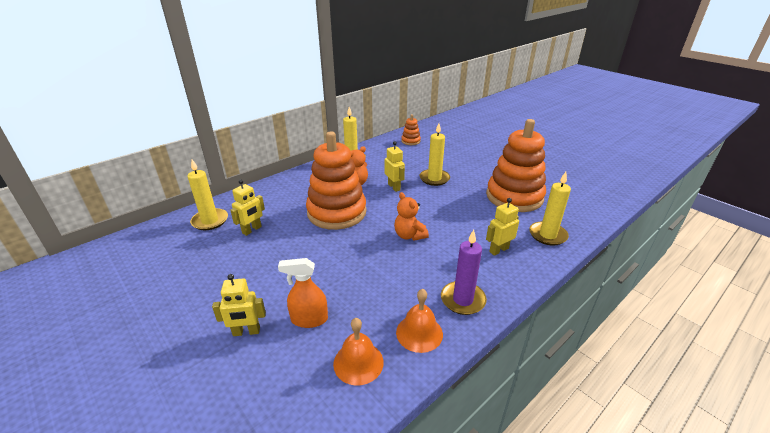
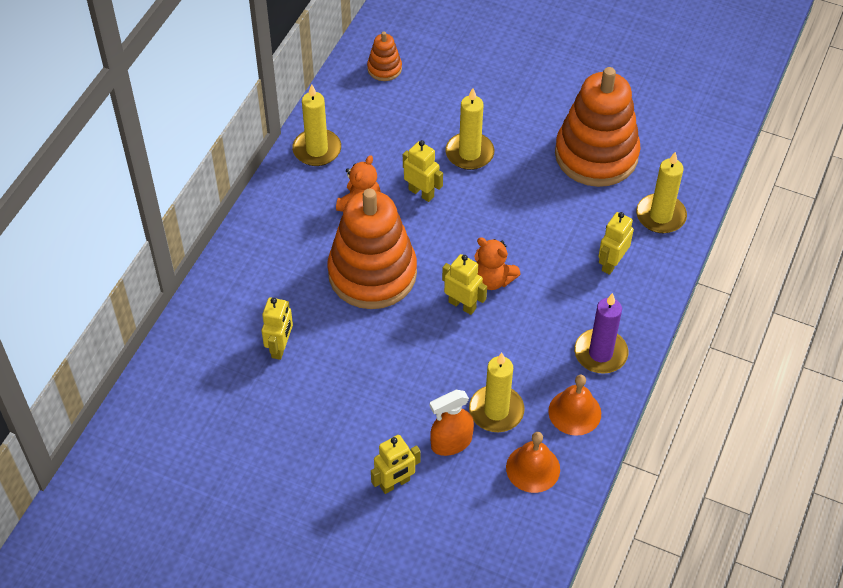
camera: 25 degrees left, 20 degrees up
yellow candle [187,159,228,230] -> yellow candle moved to [469,353,524,432]
none -> yellow robot [442,254,487,315]

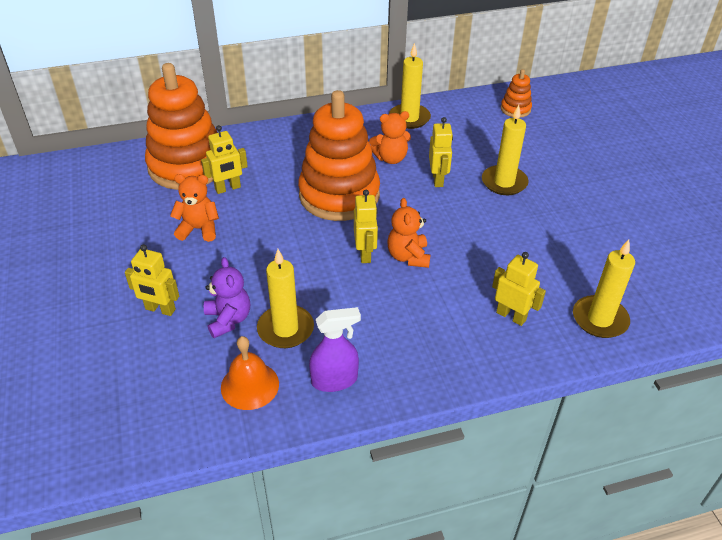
camera: 50 degrees right, 10 degrees down
orange spray bottle [430,390,474,456] -> purple teddy bear [204,257,250,338]
orange bell [549,375,601,436] -> purple spray bottle [309,307,361,392]
orange stacking toy [555,67,641,187] -> orange stacking toy moved to [145,63,218,190]
purple candle [574,293,628,374] -> none
yellow robot [598,212,634,275] -> yellow robot turned 45 degrees clockwise [492,252,546,326]
none -> orange teddy bear [170,174,219,242]

